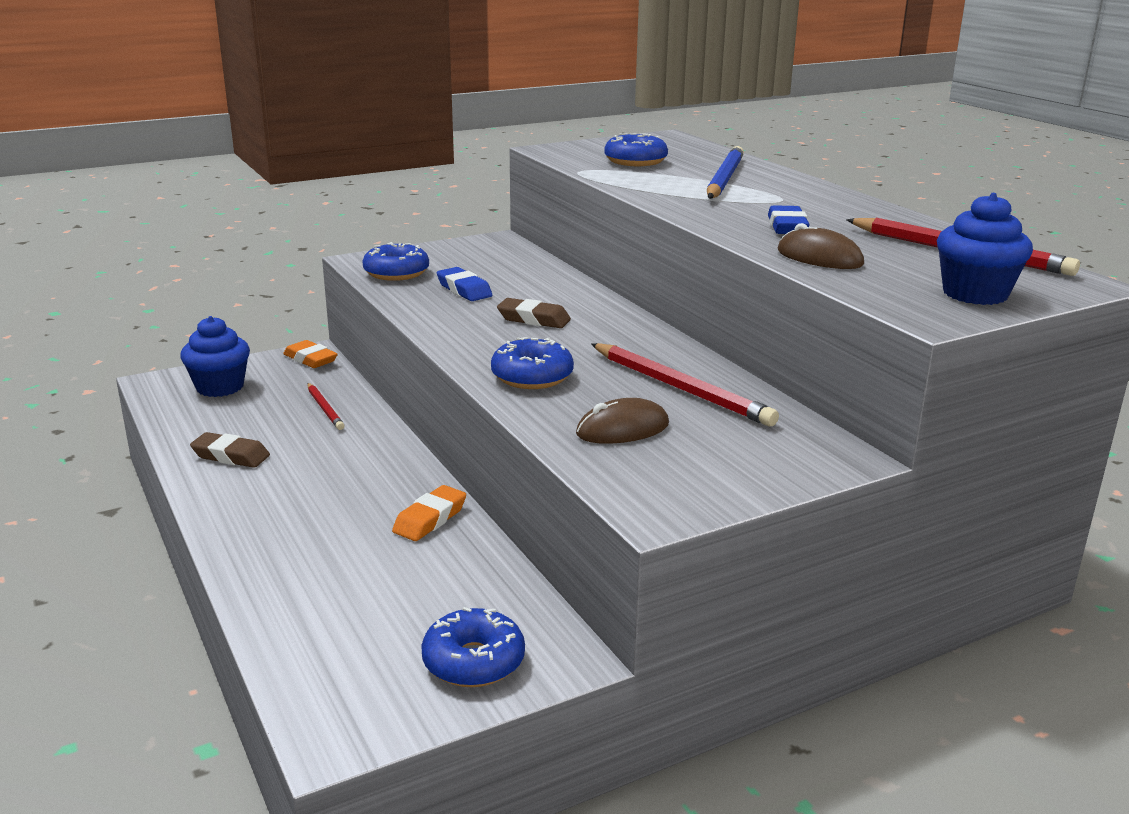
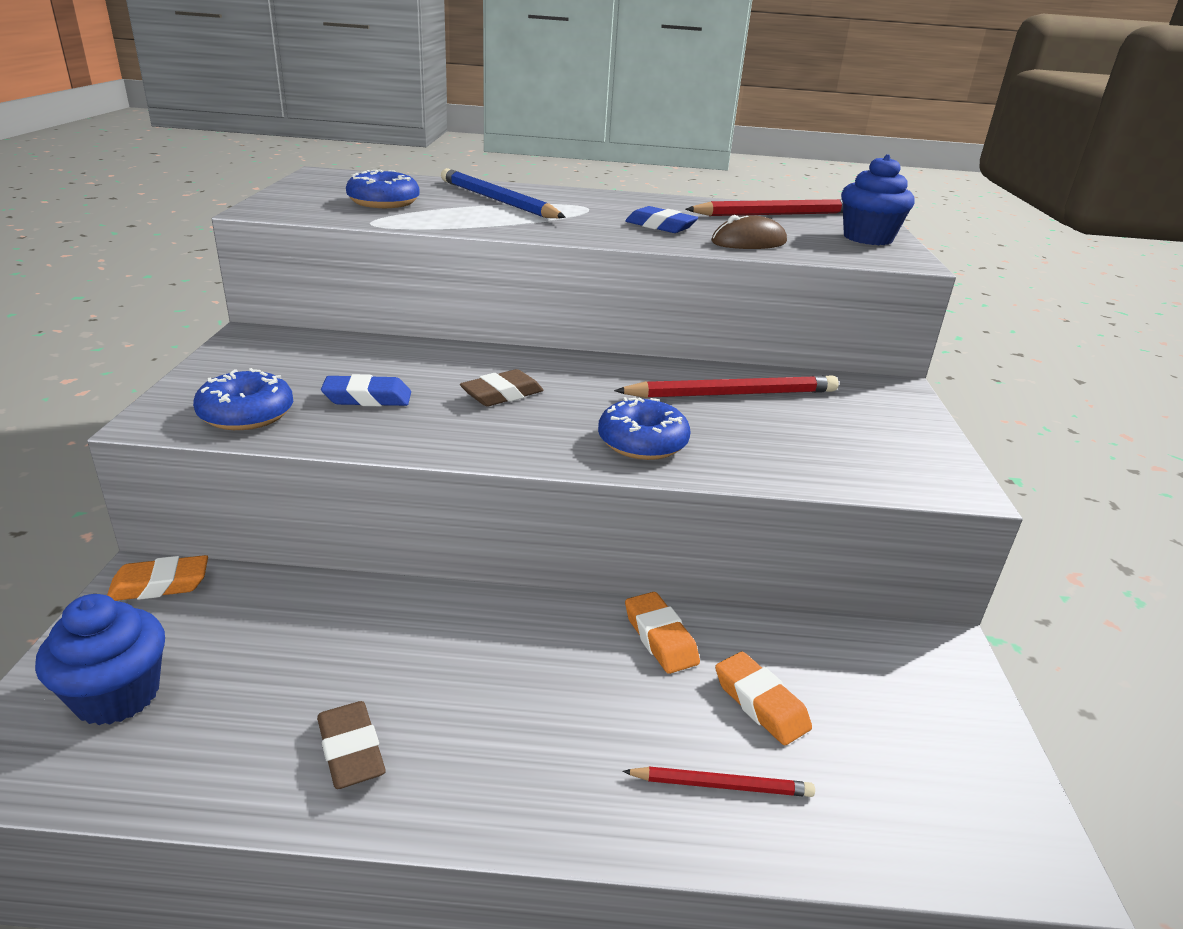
camera: 60 degrees left, 5 degrees up
brown eraser [190,432,270,468] -> brown eraser turned 75 degrees counterclockwise [317,701,386,789]
red pencil [307,383,345,430] -> red pencil moved to [622,766,815,797]
blue donut [421,607,525,687] -> none
brown mouse [576,398,669,444] -> none
none -> orange eraser [715,652,812,745]

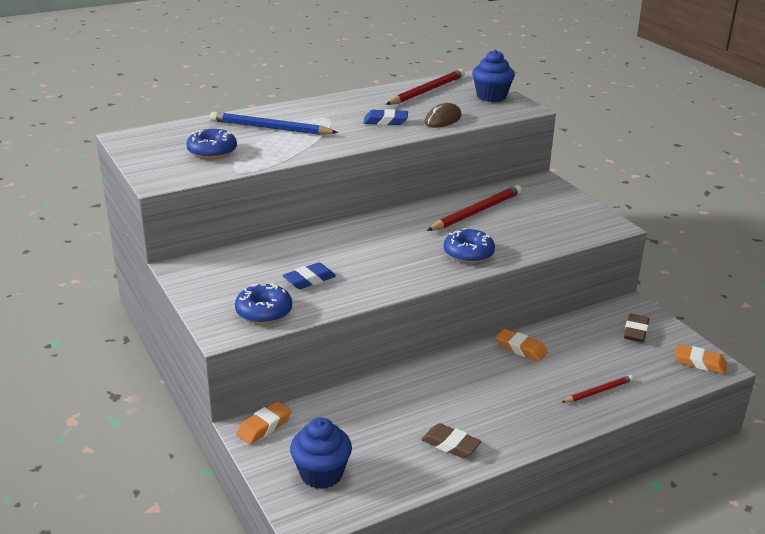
camera: 30 degrees left, 0 degrees up
brown eraser [460,369,543,406] -> brown eraser moved to [624,314,649,342]
orange eraser [715,652,812,745] -> orange eraser moved to [675,344,727,374]

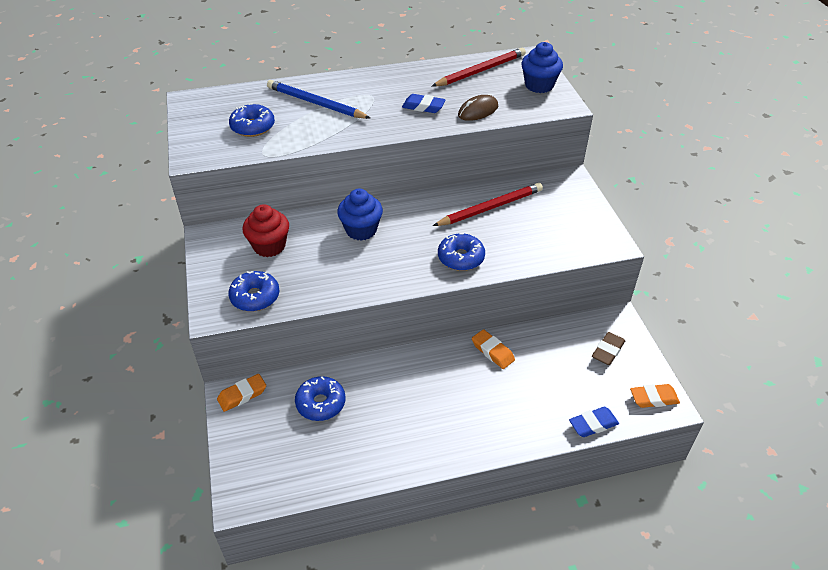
camera: 15 degrees right, 15 degrees up
blue eraser [282,263,336,289] -> blue eraser moved to [569,407,619,437]
blue cupcake [290,418,352,489] -> blue cupcake moved to [337,189,383,241]
brown eraser [421,423,482,458] -> none
red pencil [562,375,634,403] -> none
orange eraser [675,344,727,374] -> orange eraser turned 45 degrees counterclockwise [630,384,680,408]
none -> red cupcake [242,204,289,257]
none -> blue donut [295,376,345,421]

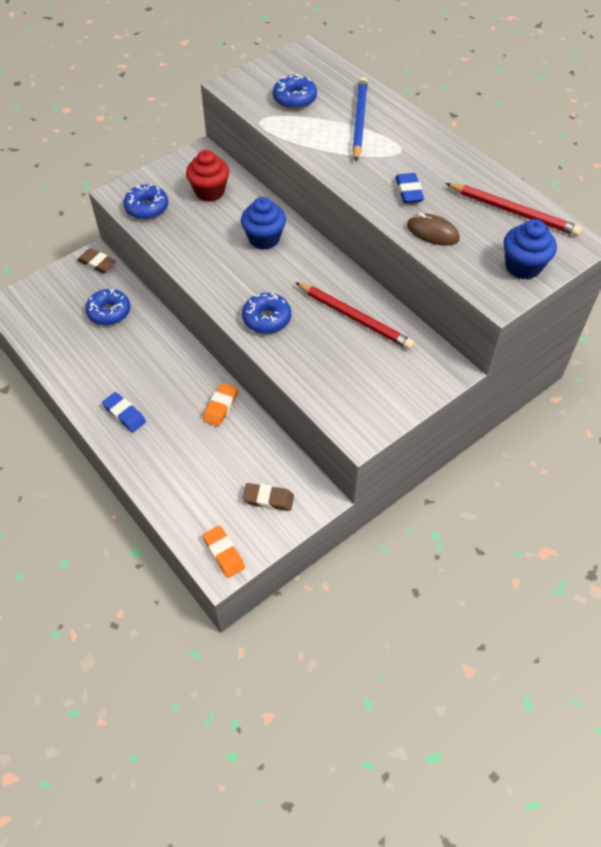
camera: 65 degrees right, 10 degrees up
orange eraser [217,374,266,412] -> brown eraser [77,248,116,273]
blue eraser [569,407,619,437] -> blue eraser moved to [102,392,146,432]

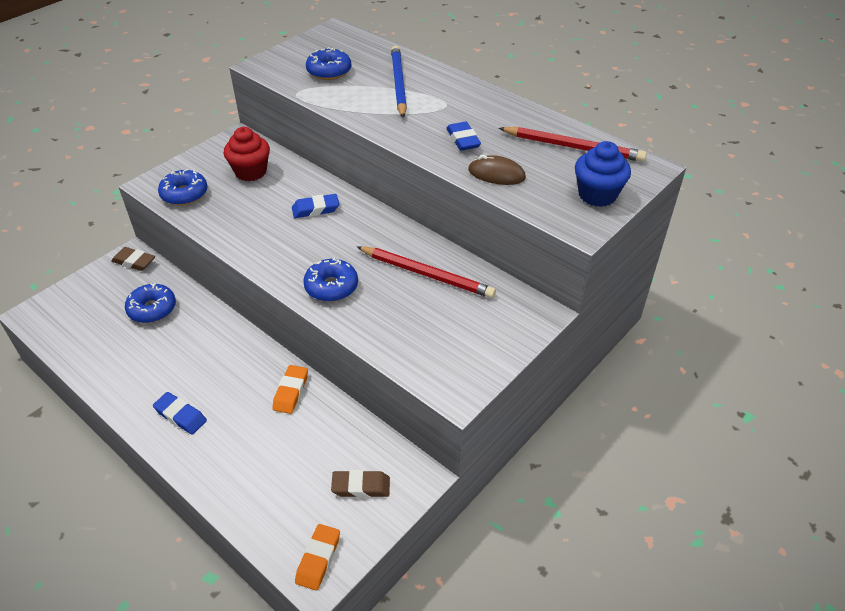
camera: 10 degrees left, 10 degrees down
orange eraser [203,526,245,578] -> orange eraser turned 60 degrees clockwise [295,524,340,591]
blue cupcake [241,197,286,250] -> blue eraser [292,194,339,218]

